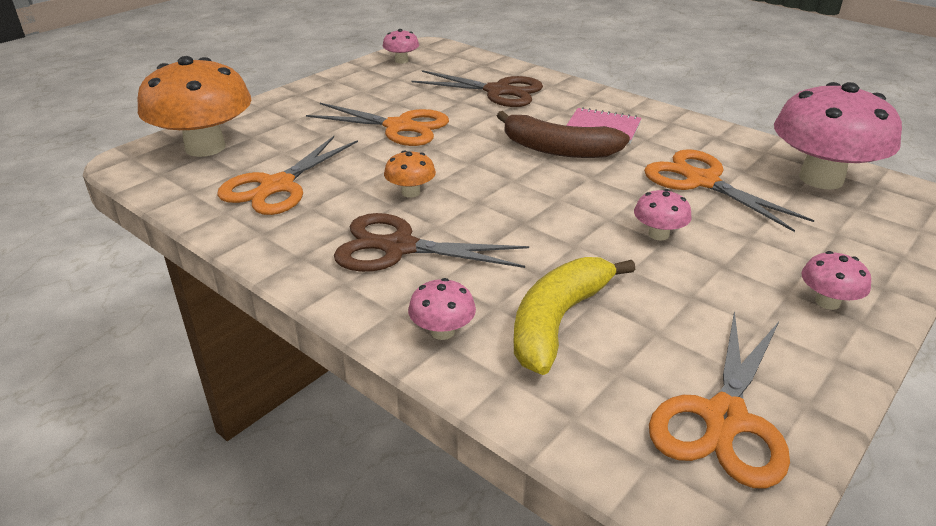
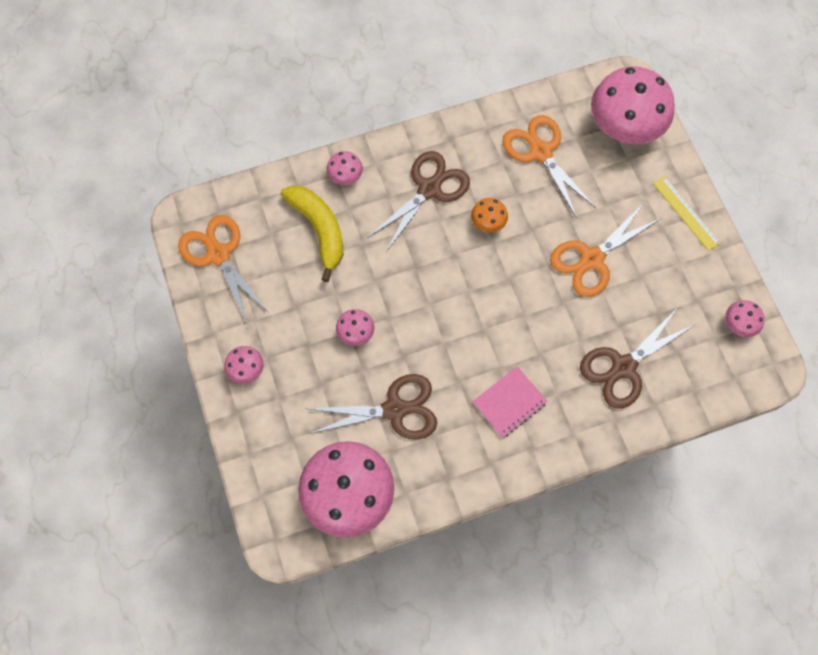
camera: 120 degrees right, 35 degrees up
orange mushroom [137,56,251,157] -> pink mushroom [591,67,675,144]
brown banana [497,111,630,158] -> none
orange scissors [644,149,815,232] -> brown scissors [307,374,437,440]
none -> yellow ruler [653,176,720,251]

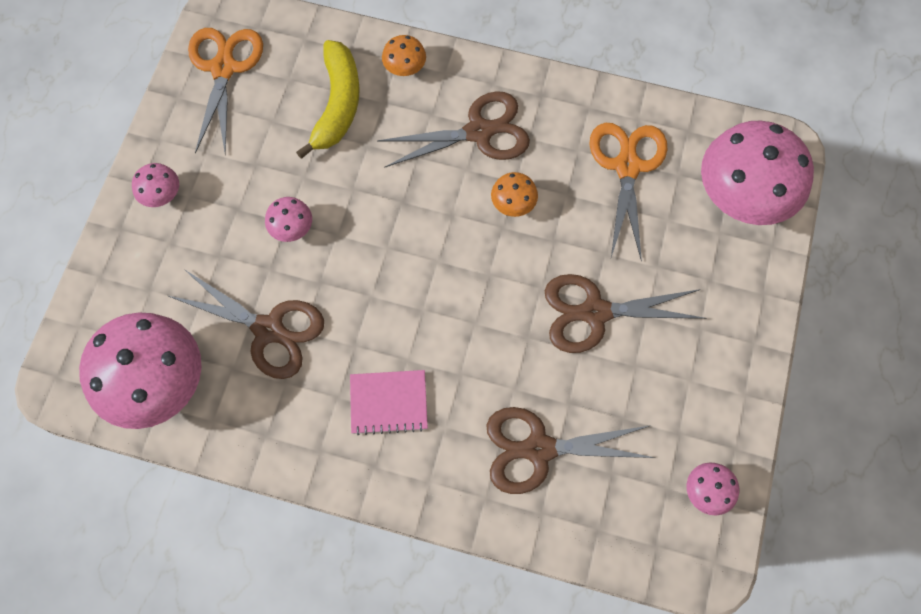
camera: 35 degrees right, 0 degrees up
pink mushroom [327,151,363,185] -> orange mushroom [382,35,426,76]
orange scissors [550,203,660,297] -> brown scissors [545,274,706,353]
yellow ruler [653,176,720,251] -> none

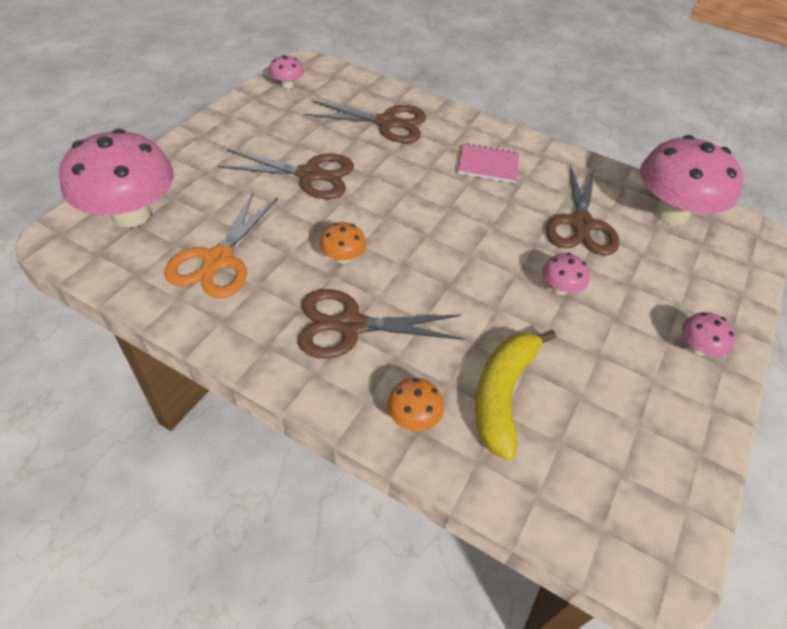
camera: 170 degrees left, 20 degrees down
brown scissors [168,269,324,379] -> brown scissors turned 120 degrees counterclockwise [546,165,619,256]
orange scissors [188,28,263,154] -> none

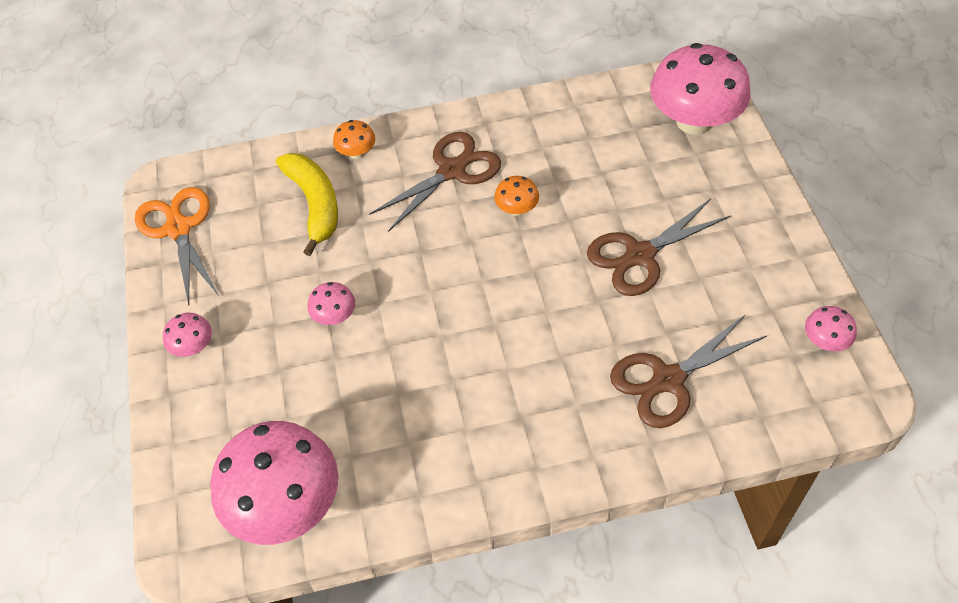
camera: 145 degrees right, 5 degrees up
orange scissors [164,193,278,299] -> orange scissors moved to [135,187,219,305]
pink notebook [458,143,519,183] -> none
brown scissors [546,165,619,256] -> none

